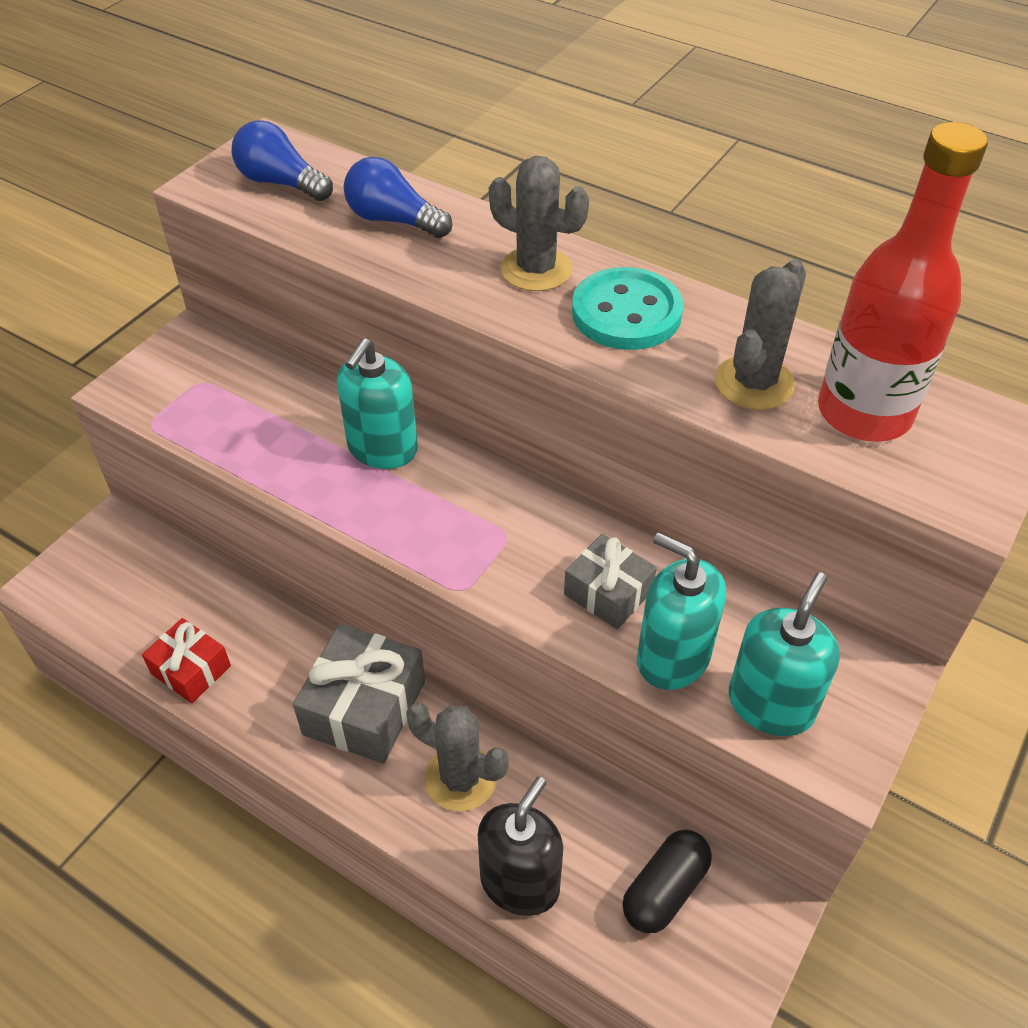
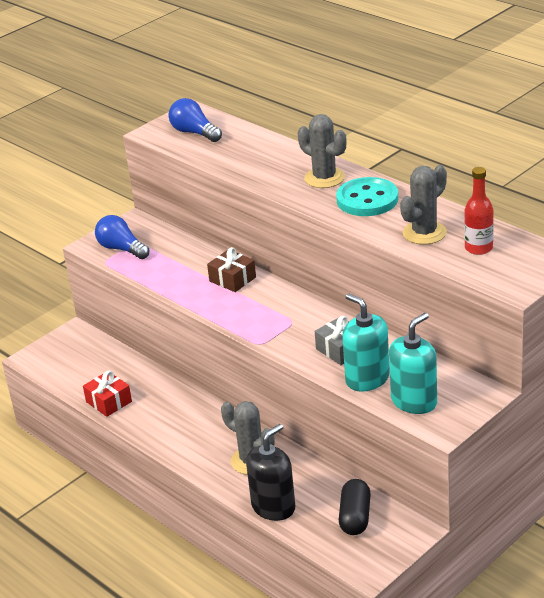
camera: 15 degrees right, 15 degrees down
grey gift [293,624,425,764] -> none
turquoise soap dispenser [337,338,418,469] -> brown gift [207,247,256,292]
blue light bulb [344,157,452,238] -> blue light bulb moved to [95,215,150,259]
black capsule [623,830,712,933] -> black capsule turned 45 degrees counterclockwise [339,479,371,535]
red bottle [818,122,988,442] -> red bottle [464,167,494,255], size x0.54

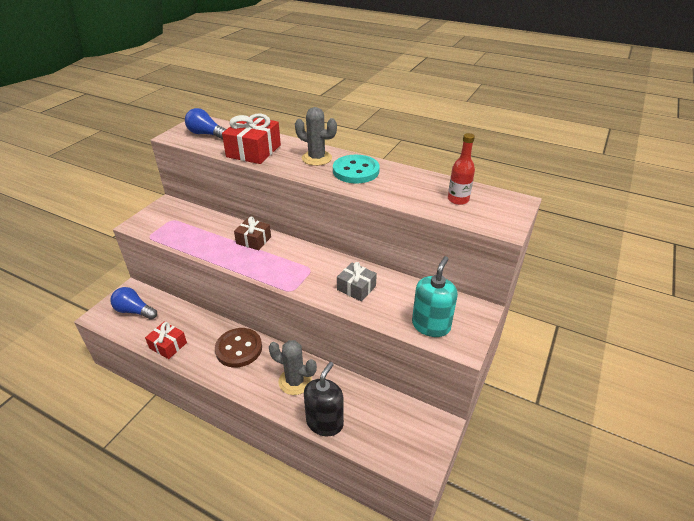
camera: 20 degrees left, 5 degrees up
blue light bulb [95,215,150,259] -> blue light bulb moved to [110,287,157,320]
black capsule [339,479,371,535] -> none
turquoise soap dispenser [342,293,390,392] -> none
grey cactus [400,165,447,245] -> none
none -> brown button [215,328,262,368]
none -> red gift [222,113,281,164]

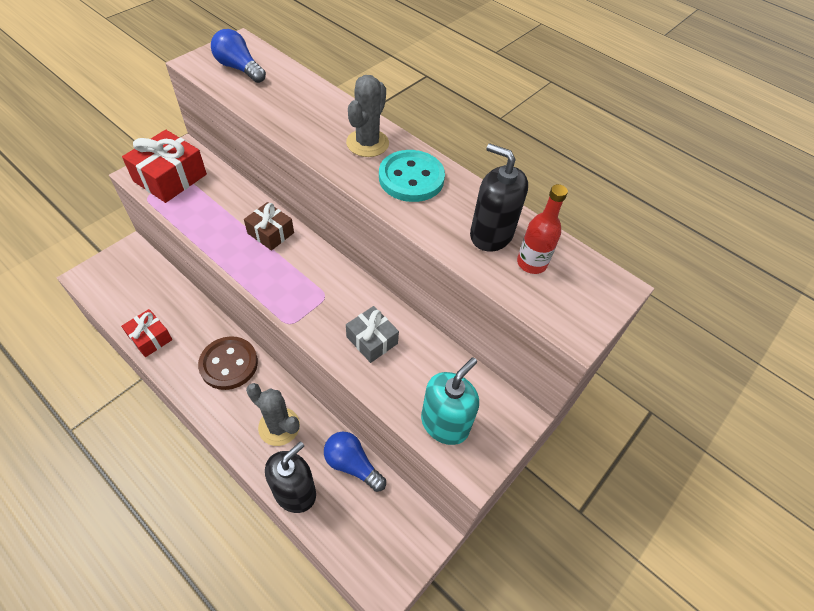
camera: 10 degrees right, 15 degrees up
blue light bulb [110,287,157,320] -> blue light bulb moved to [324,432,386,492]
red gift [222,113,281,164] -> red gift moved to [122,130,207,203]
grey cactus [295,107,337,166] -> grey cactus turned 75 degrees clockwise [346,75,389,157]
none -> black soap dispenser [470,143,528,251]

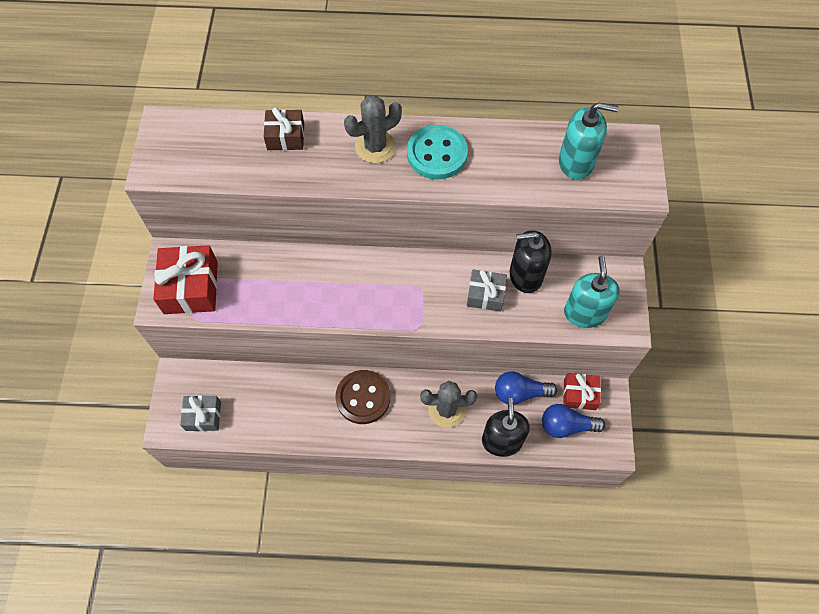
camera: 35 degrees left, 10 degrees up
red gift [121,309,172,357] -> red gift moved to [563,373,601,410]
blue light bulb [211,29,266,83] -> blue light bulb moved to [542,404,605,438]
brown gift [244,202,294,251] -> brown gift moved to [264,107,304,150]
grey cactus [346,75,389,157] -> grey cactus turned 75 degrees clockwise [344,95,402,163]
black soap dispenser [470,143,528,251] -> black soap dispenser moved to [510,230,552,293]
red bottle [517,184,568,274] -> turquoise soap dispenser [559,102,618,180]
none -> grey gift [180,395,221,431]

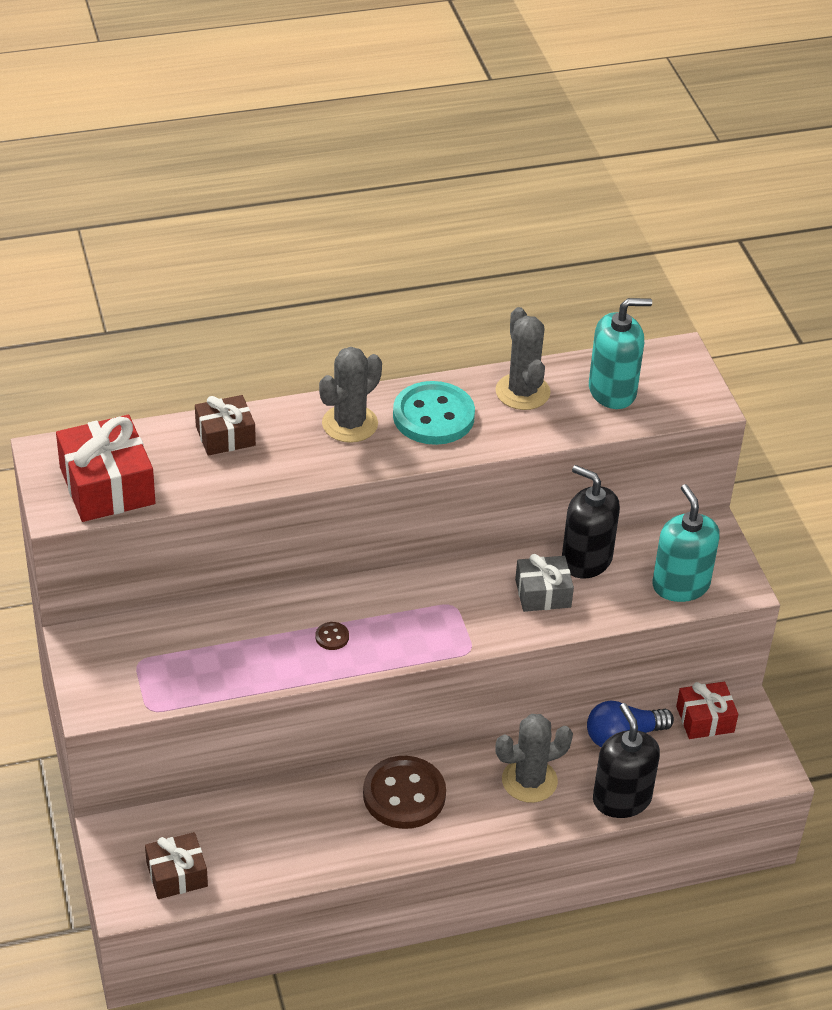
camera: 20 degrees left, 20 degrees down
red gift [153,245,218,314] -> red gift moved to [56,415,155,522]
grey gift [180,395,221,431] -> brown gift [145,832,208,899]
black soap dispenser [510,230,552,293] -> black soap dispenser turned 60 degrees clockwise [562,465,620,578]
blue light bulb [542,404,605,438] -> none
none -> brown button [315,622,349,650]
none -> grey cactus [495,307,551,410]

